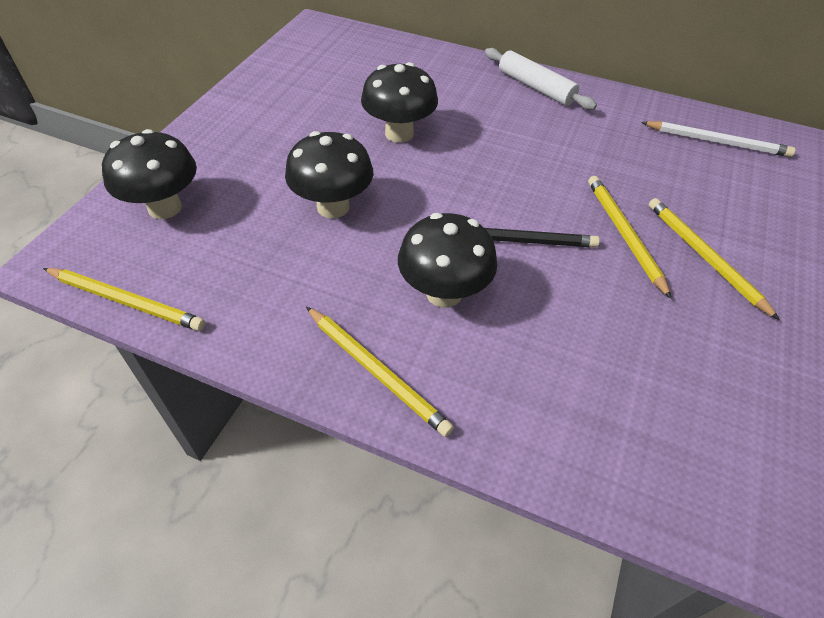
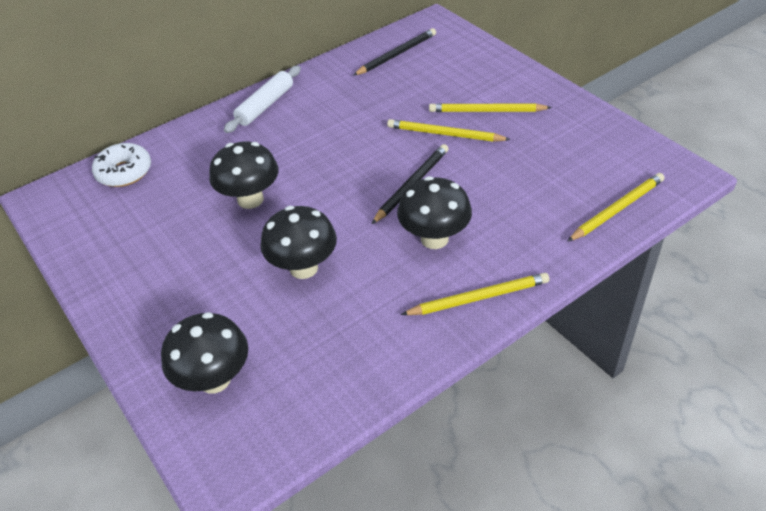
camera: 55 degrees left, 5 degrees down
yellow pencil [43,268,206,331] -> yellow pencil moved to [567,173,664,242]
white rolling pin [485,48,597,110] -> white rolling pin turned 45 degrees counterclockwise [224,66,301,133]
white pencil [641,121,796,157] -> black pencil [353,28,436,76]
none -> white donut [92,143,151,187]

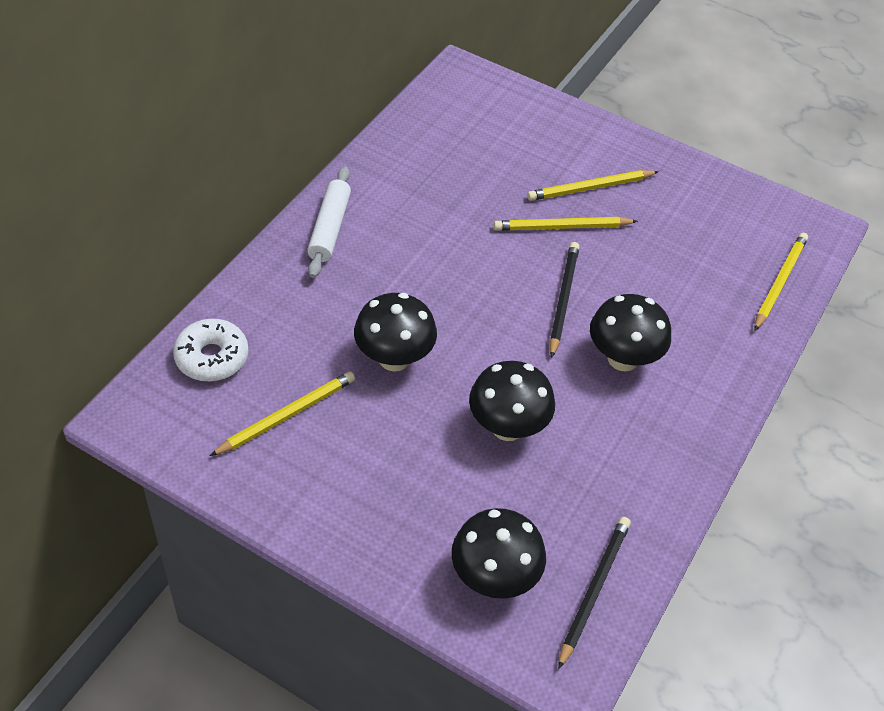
camera: 30 degrees left, 5 degrees up
black pencil [353,28,436,76] -> black pencil moved to [558,517,631,670]
yellow pencil [401,273,549,315] -> yellow pencil moved to [210,371,355,456]

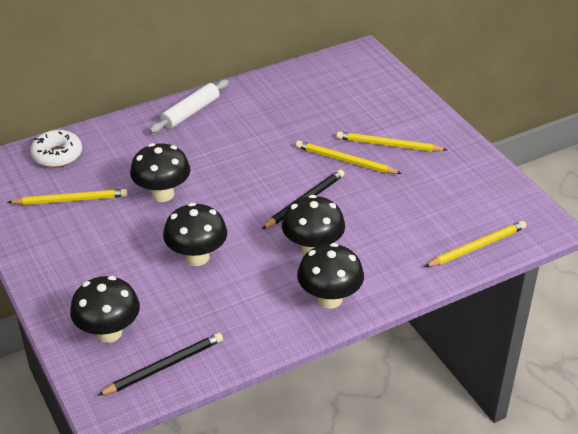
camera: 35 degrees right, 10 degrees down
none -> black mushroom [297,243,364,309]

